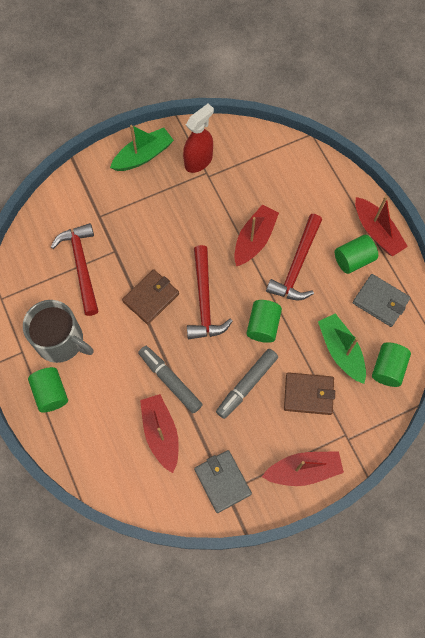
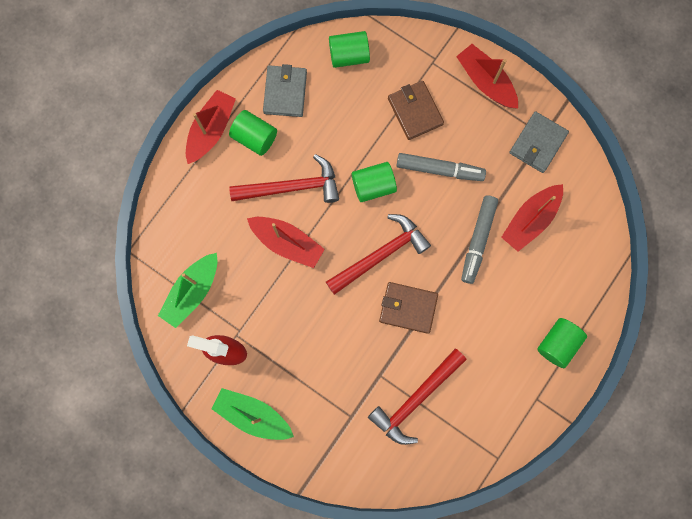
camera: 120 degrees left, 10 degrees up
grey mug [23,300,94,363] -> none
red boat [234,205,279,266] -> red boat turned 150 degrees counterclockwise [247,217,325,268]
green boat [318,313,366,384] -> green boat moved to [158,253,217,328]

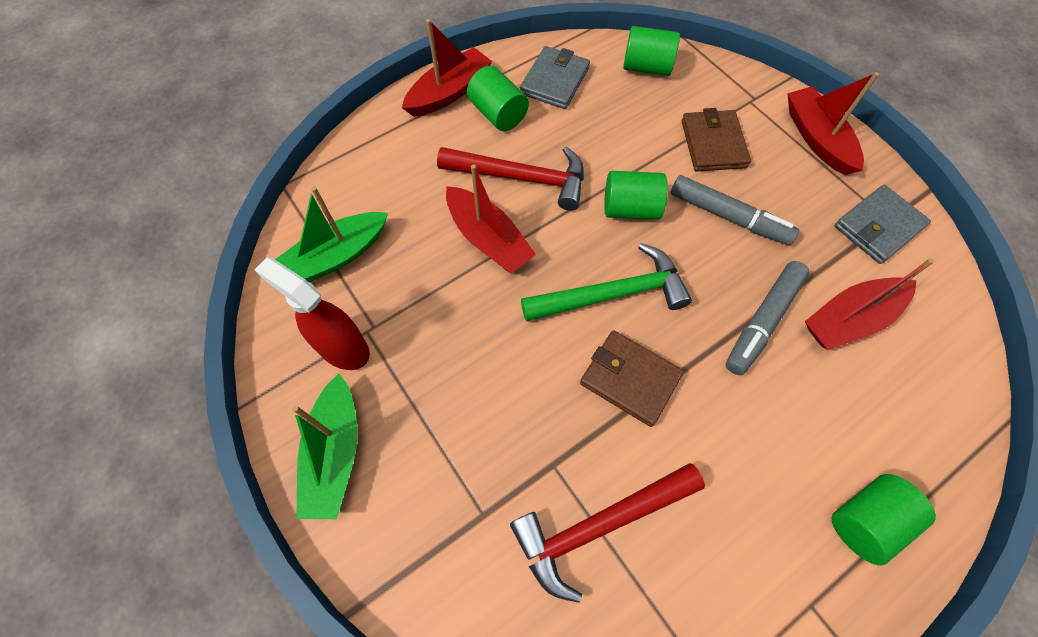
camera: 20 degrees right, 15 degrees down
green boat [211,388,294,440] -> green boat turned 135 degrees counterclockwise [292,374,358,519]
red hammer [326,214,431,295] -> green hammer [521,243,692,322]

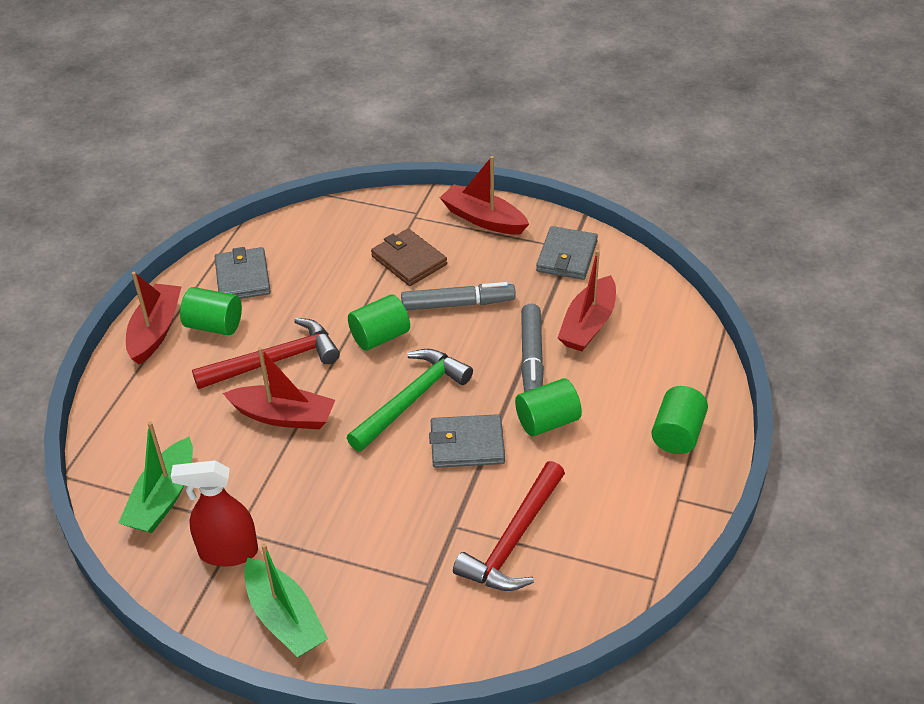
camera: 35 degrees left, 20 degrees down
brown wallet [580,330,684,427] -> grey wallet [429,414,505,468]
green cylinder [623,26,680,76] -> green cylinder moved to [515,378,582,436]

